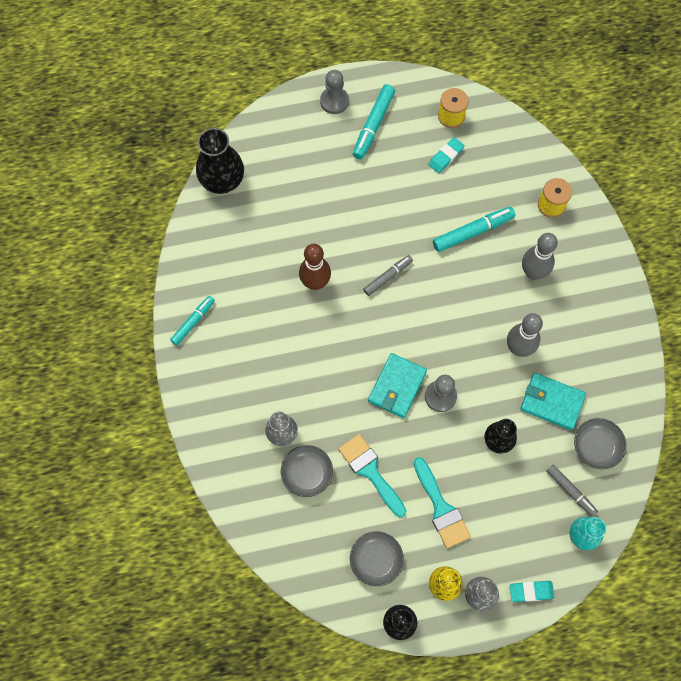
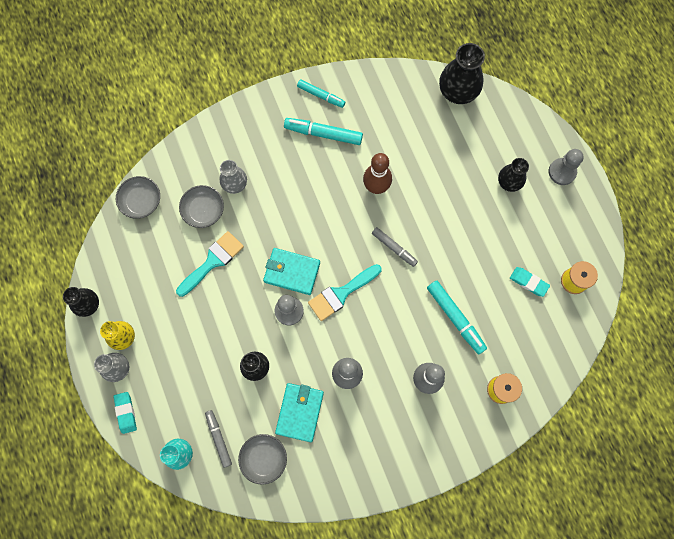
camera: 80 degrees right, 5 degrees up
grey bowl [350,531,404,586] -> grey bowl moved to [116,176,160,219]
turquoise marker [353,84,395,159] -> turquoise marker moved to [284,118,363,145]
turquoise brush [414,457,471,549] -> turquoise brush moved to [308,264,382,321]
grey marker [546,465,598,517] -> grey marker turned 120 degrees clockwise [205,410,232,468]
none -> black vase [498,158,529,192]

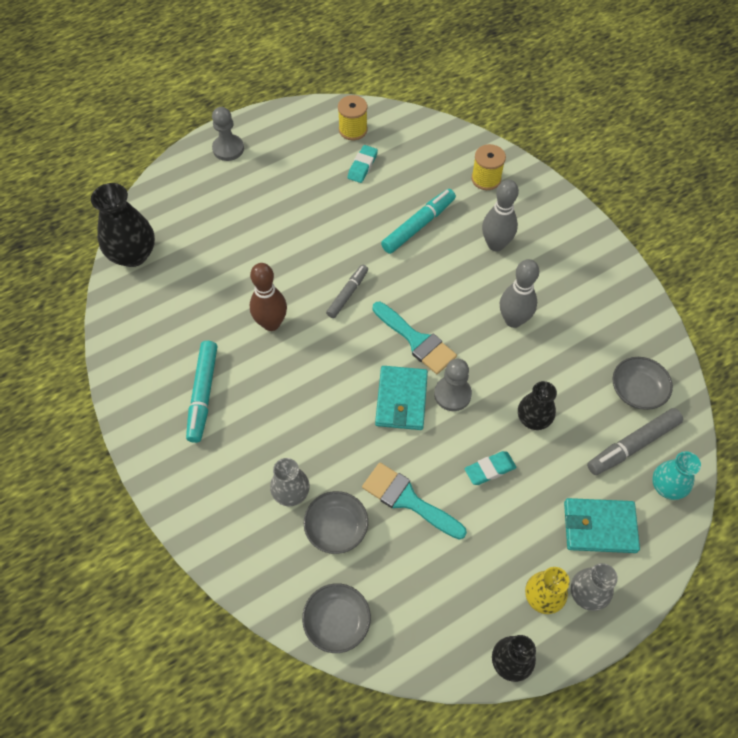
camera: 100 degrees left, 15 degrees down
turquoise eraser [113,392,137,434] -> turquoise eraser moved to [465,451,516,485]
grey marker [205,410,232,468] -> grey marker [587,408,683,475], size x1.51
turquoise wallet [275,383,324,442] -> turquoise wallet moved to [564,498,640,553]
turquoise marker [297,80,345,108] -> none
black vase [498,158,529,192] -> none

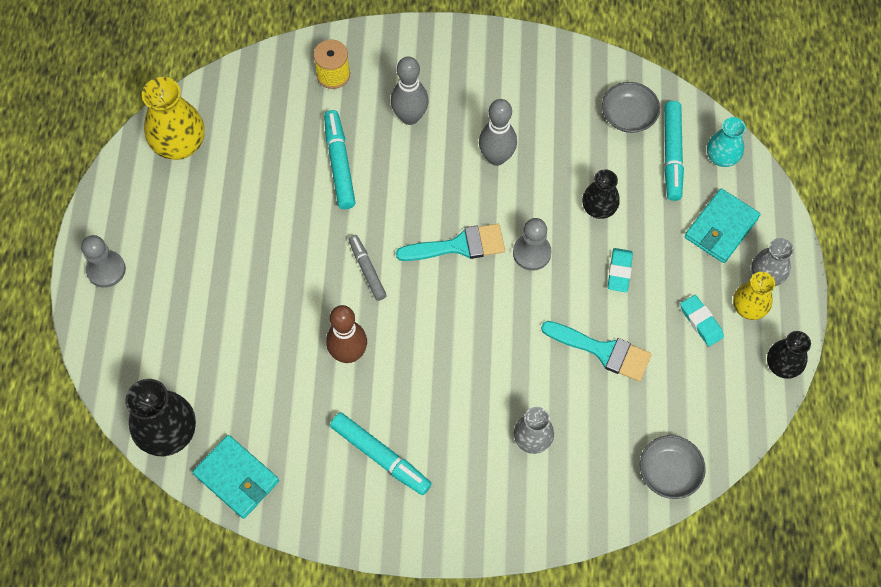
camera: 55 degrees left, 5 degrees up
grey bowl [304,491,368,554] -> none
yellow spool [338,95,367,140] -> yellow vase [142,77,205,160]
turquoise eraser [348,145,378,183] -> turquoise eraser moved to [680,295,724,346]
turquoise brush [362,462,467,540] -> turquoise brush turned 135 degrees counterclockwise [541,321,652,382]
turquoise wallet [375,366,428,430] -> turquoise wallet moved to [193,435,279,519]
grey marker [587,408,683,475] -> turquoise marker [664,101,684,201]

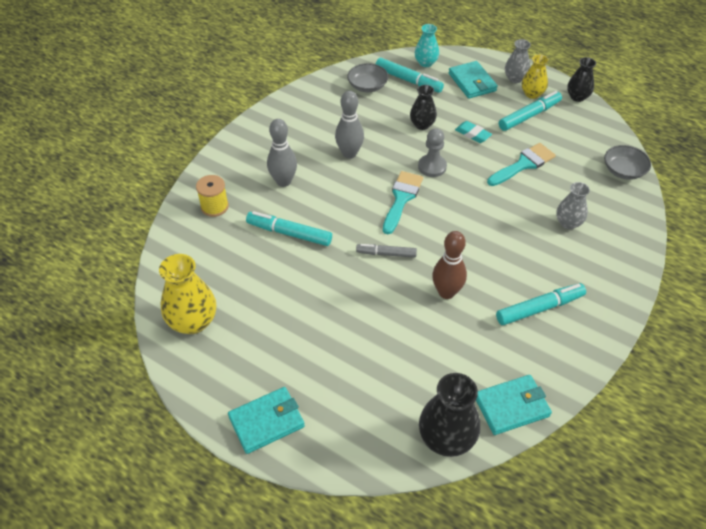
camera: 60 degrees left, 15 degrees down
grey pawn [81,235,126,288] -> turquoise wallet [228,387,305,454]
turquoise eraser [680,295,724,346] -> turquoise marker [499,91,562,131]

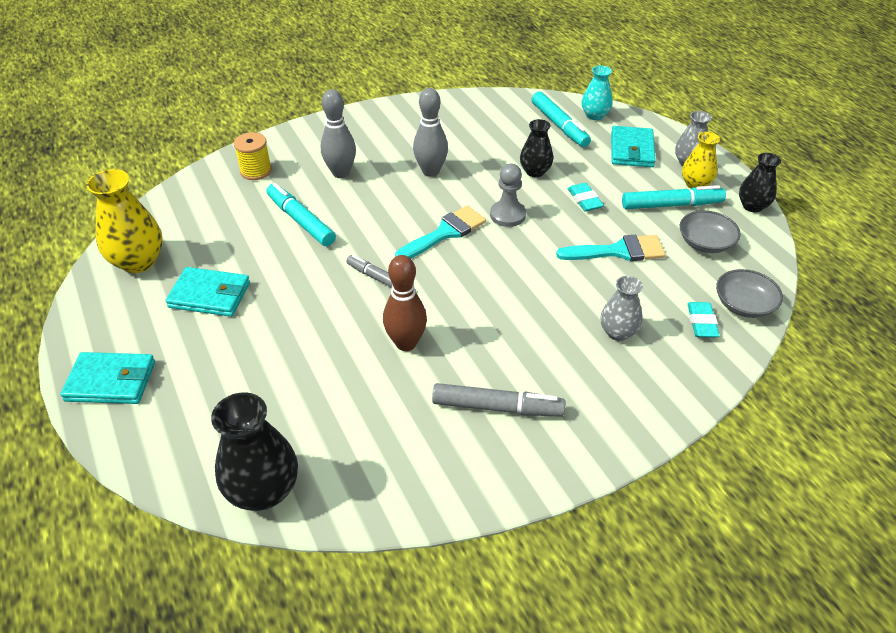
camera: 30 degrees right, 5 degrees down
grey bowl [347,63,388,92] -> grey bowl moved to [680,210,741,253]
turquoise wallet [476,375,552,435] -> turquoise wallet moved to [166,267,250,317]
turquoise marker [496,283,586,325] -> grey marker [432,383,566,417]
none -> turquoise eraser [687,302,720,338]

